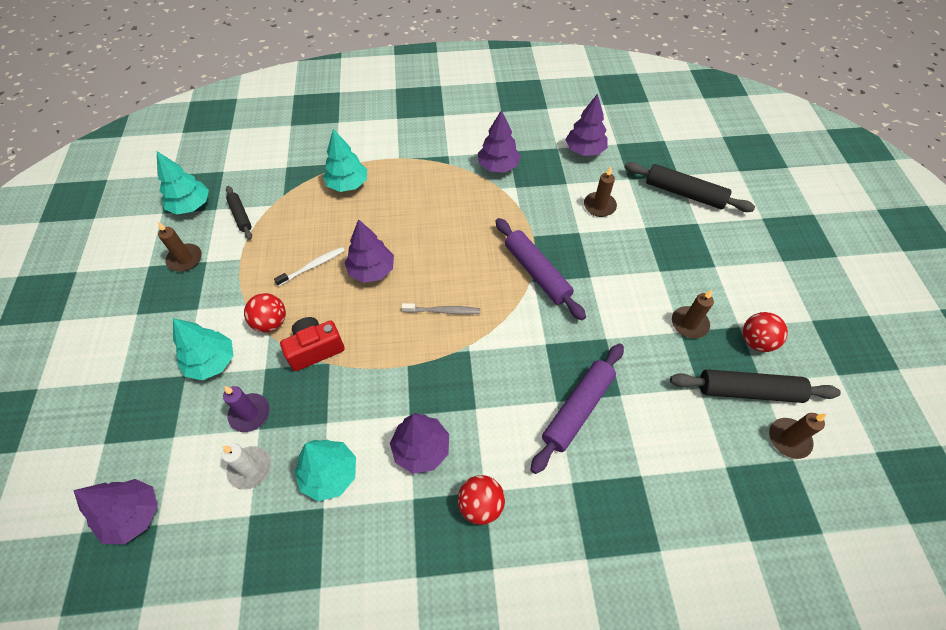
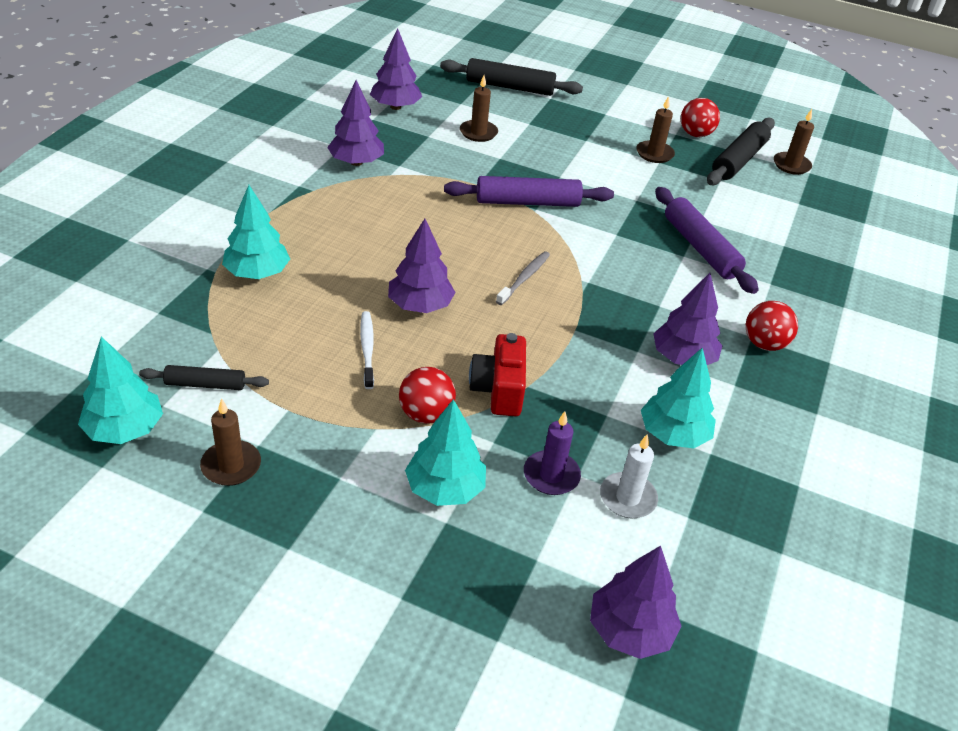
camera: 65 degrees left, 15 degrees down
black rolling pin [624,162,755,212] -> black rolling pin turned 45 degrees clockwise [440,58,583,96]

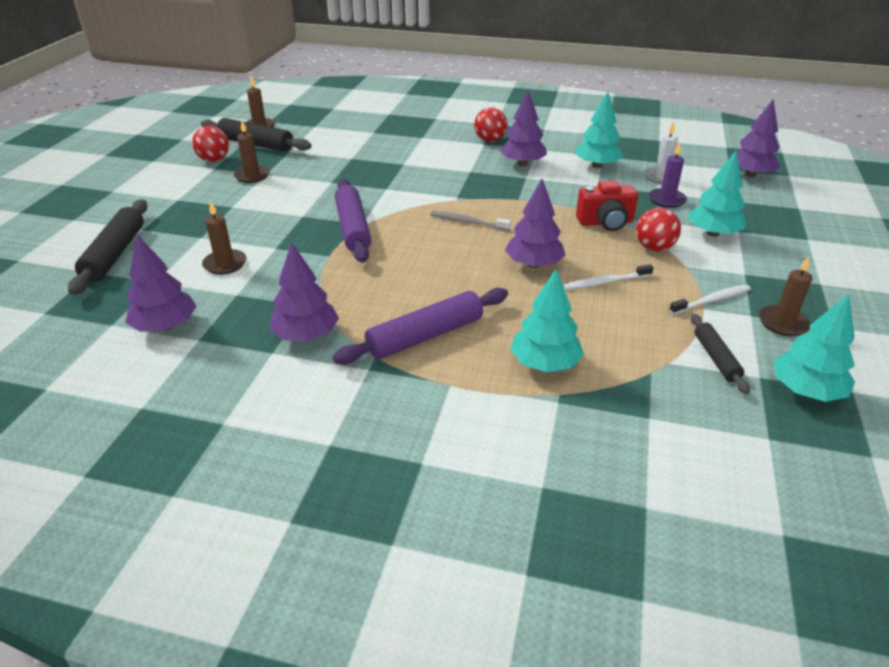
camera: 95 degrees left, 5 degrees down
purple rolling pin [655,187,759,294] -> purple rolling pin moved to [332,288,508,364]
none -> white toothbrush [669,285,751,314]

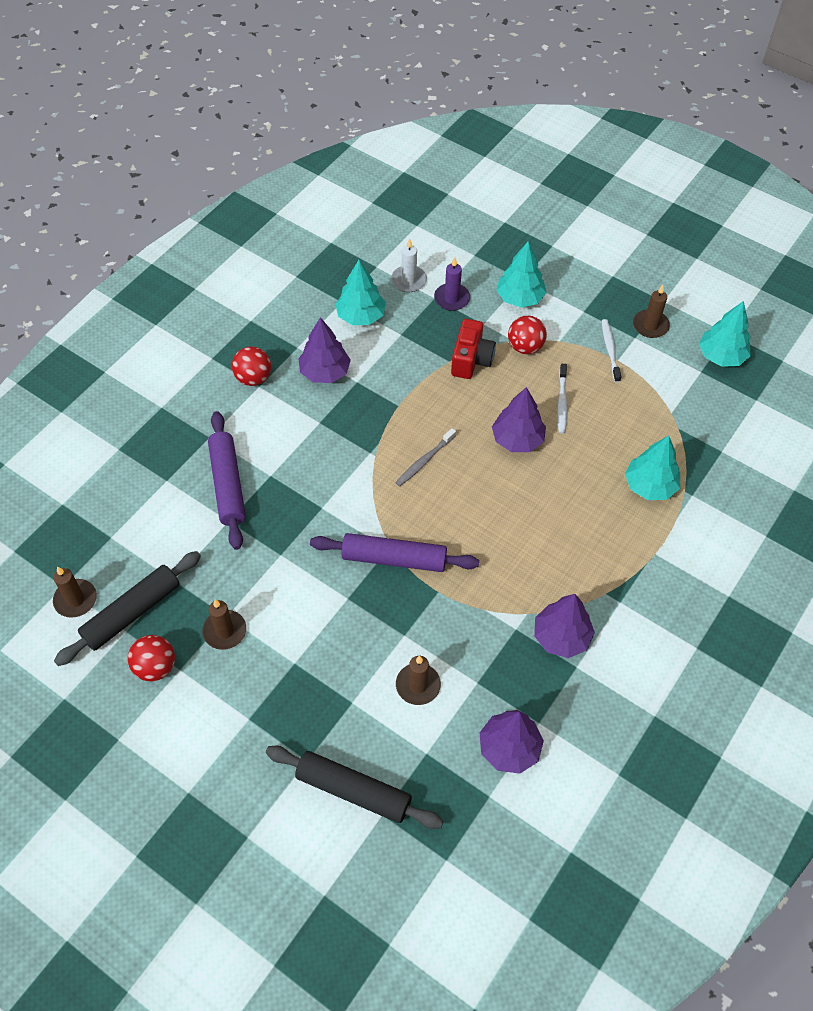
camera: 70 degrees left, 20 degrees up
purple rolling pin [332,288,508,364] -> purple rolling pin moved to [208,411,246,550]
black rolling pin [691,314,750,394] -> none
purple tree [732,100,781,177] -> none

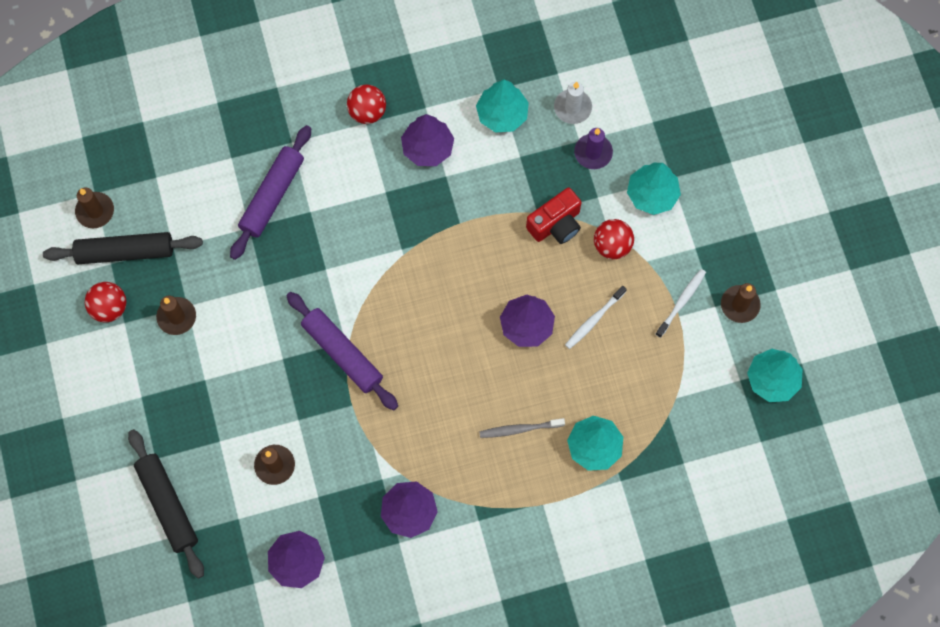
camera: 40 degrees right, 15 degrees up
grey toothbrush [395,428,456,486] -> grey toothbrush moved to [479,418,565,438]

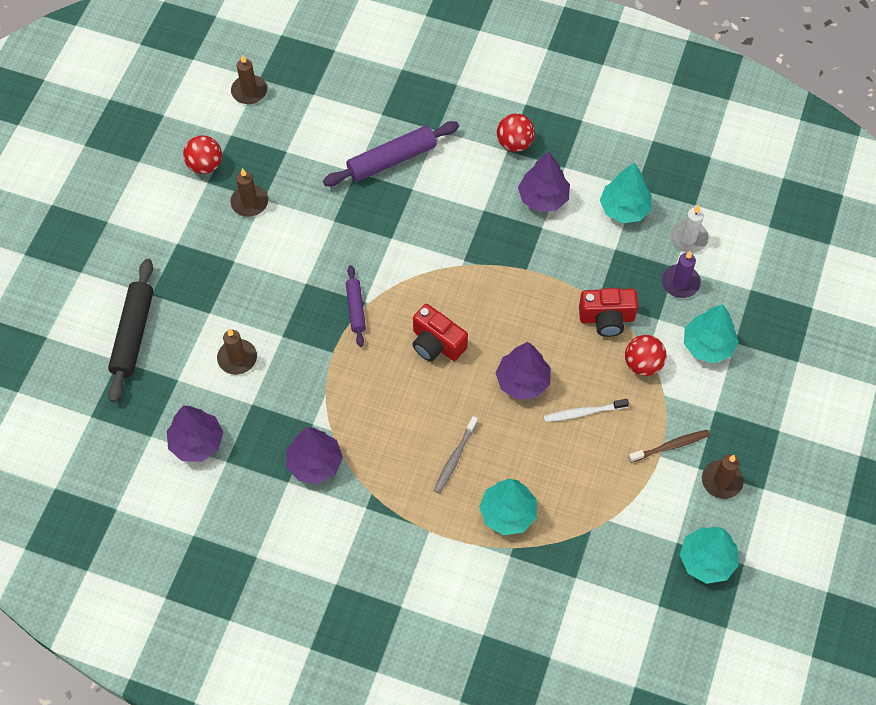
camera: 35 degrees right, 10 degrees down
black rolling pin [43,232,203,264] -> none
purple rolling pin [286,292,398,410] -> purple rolling pin [346,265,366,347], size x0.58
grey toothbrush [479,418,565,438] -> grey toothbrush turned 90 degrees counterclockwise [434,416,478,494]
white toothbrush [656,269,706,338] -> brown toothbrush [628,430,710,463]
none -> red camera [412,304,468,361]

